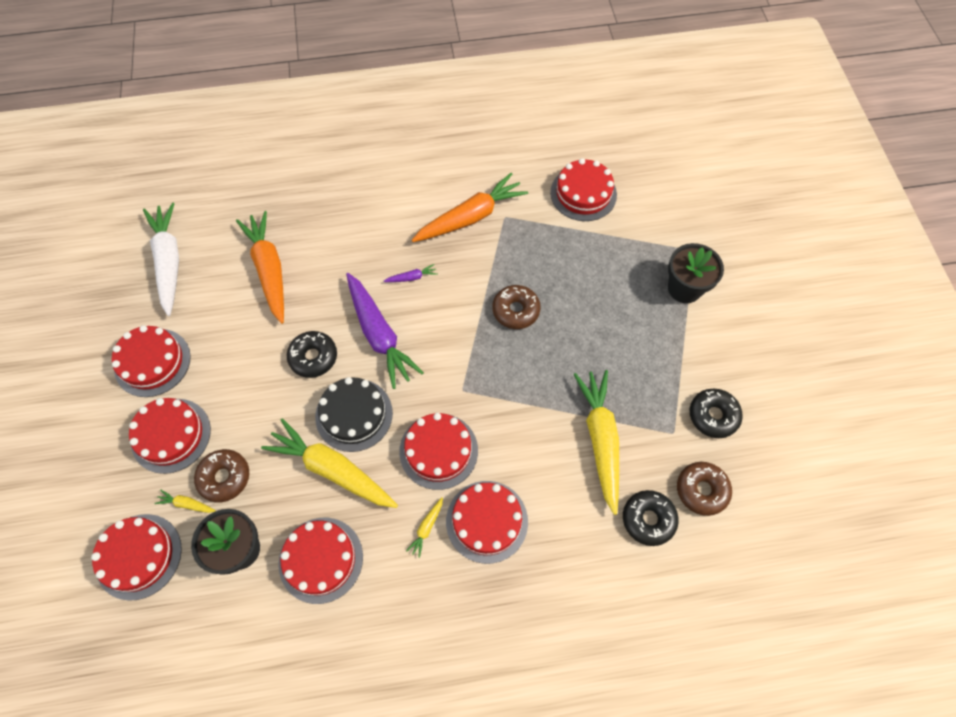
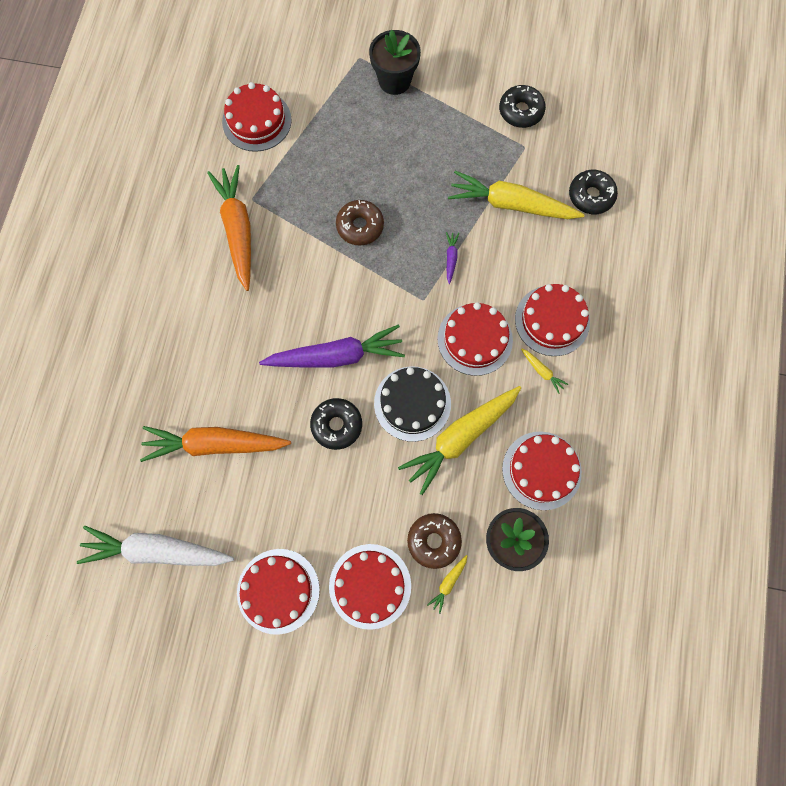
camera: 70 degrees left, 10 degrees up
red cake [91,514,182,601] -> none
purple carrot [384,264,438,282] -> purple carrot moved to [446,232,459,284]
brown donut [677,462,732,516] -> none

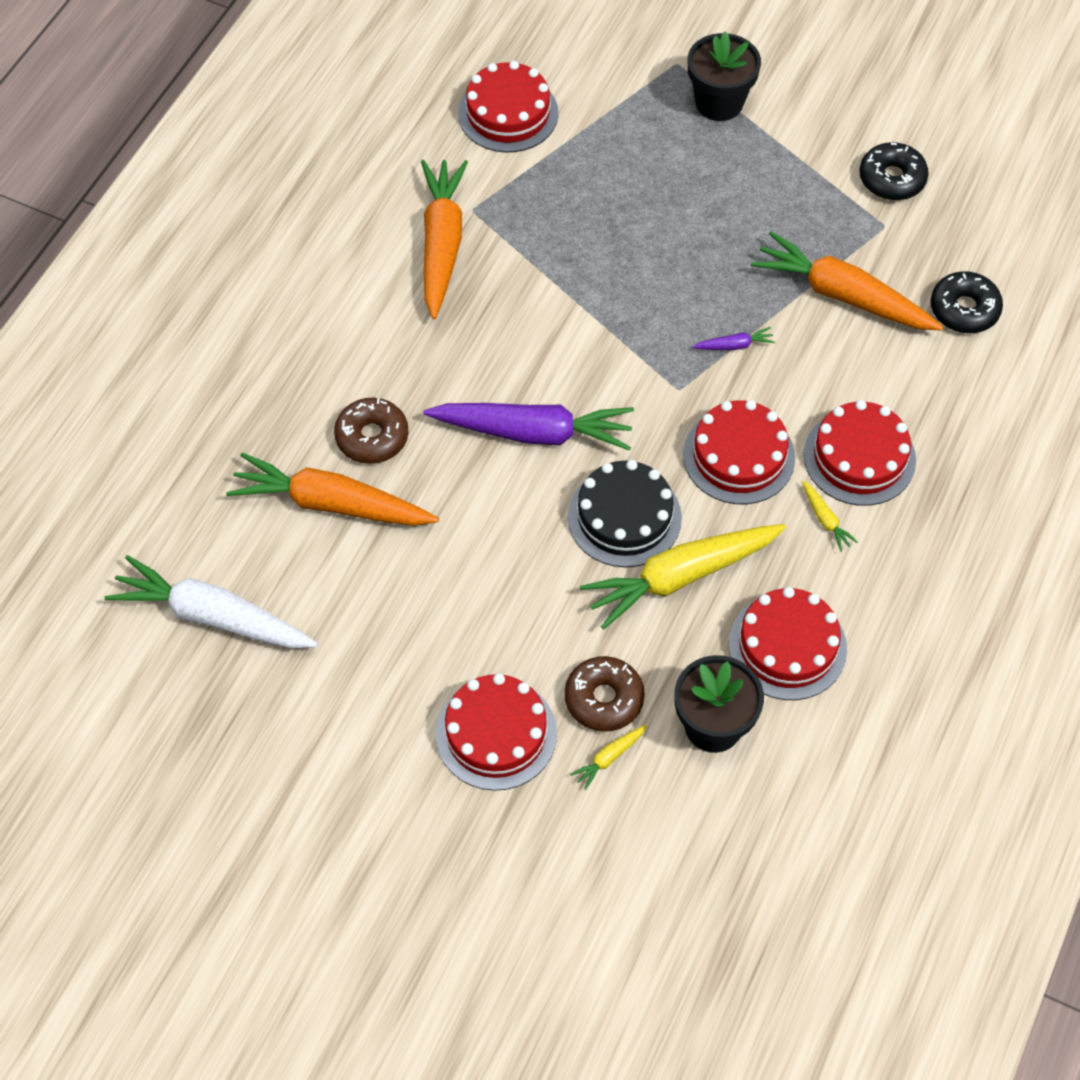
camera: 15 degrees right, 15 degrees down
red cake [237,549,320,635] -> none
black donut [310,398,362,450] -> none
brown donut [336,200,384,246] -> brown donut moved to [334,398,408,464]
purple carrot [446,232,459,284] -> purple carrot turned 60 degrees clockwise [692,327,775,350]
yellow carrot [448,171,585,219] -> orange carrot [750,231,943,331]

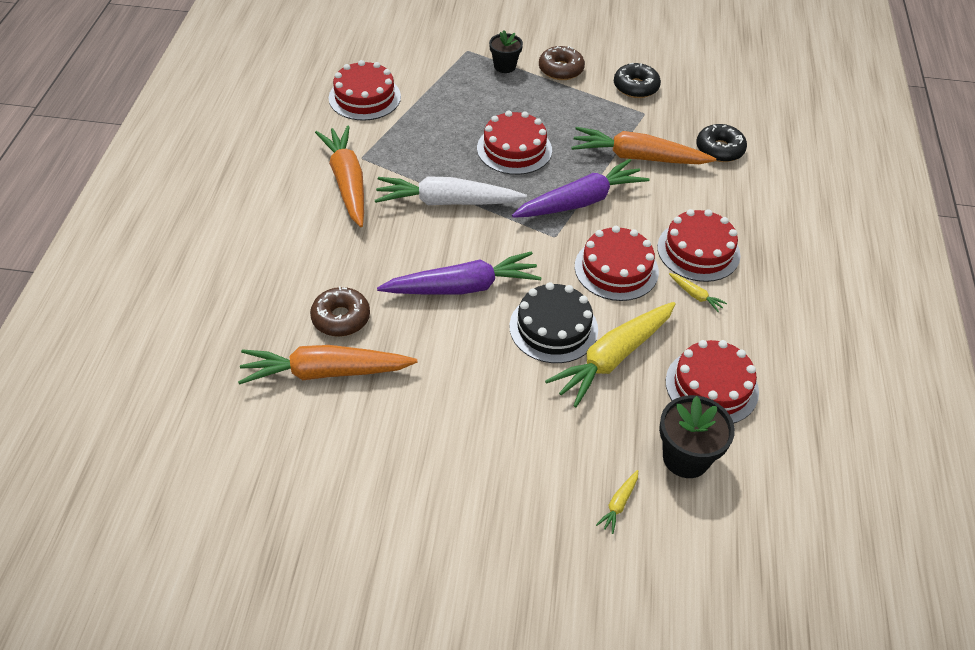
camera: 20 degrees left, 10 degrees down
white carrot [105,555,318,649] -> white carrot moved to [375,176,527,205]
red cake [436,673,557,791] -> red cake moved to [477,110,552,175]
brown donut [565,656,645,732] -> brown donut moved to [539,46,585,80]
black flower pot [688,31,761,121] -> black flower pot [489,30,523,73], size x0.66
purple carrot [692,327,775,350] -> purple carrot [512,159,649,218], size x2.46

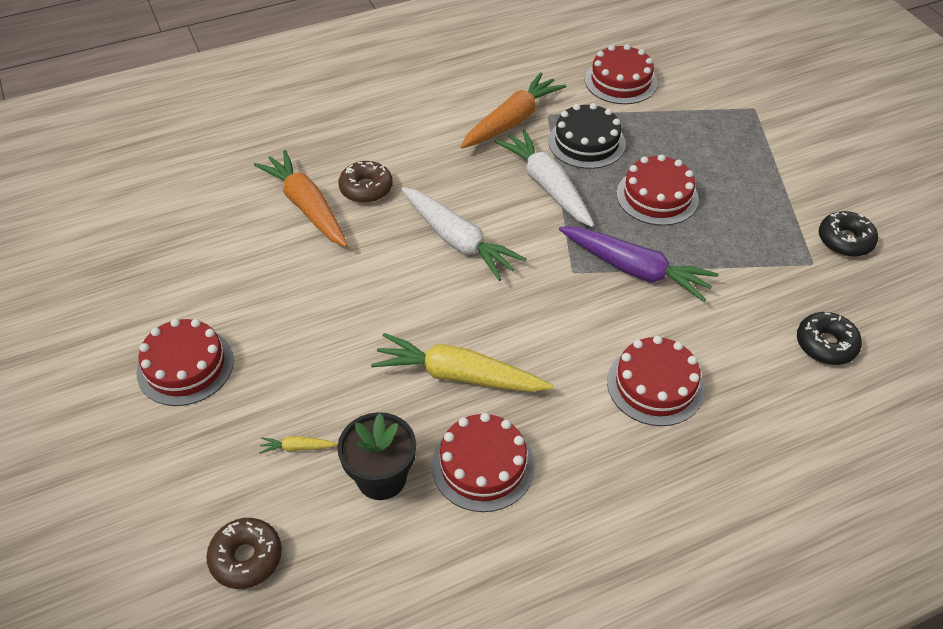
camera: 60 degrees right, 0 degrees up
purple carrot [377,251,542,295] -> white carrot [401,187,527,281]
black flower pot [489,30,523,73] -> none
black cake [509,282,598,363] -> black cake moved to [548,103,626,169]
brown donut [539,46,585,80] -> brown donut moved to [206,518,282,589]
orange carrot [571,127,716,164] -> none
red cake [575,226,659,301] -> red cake moved to [137,318,234,406]
yellow carrot [669,273,727,312] -> none

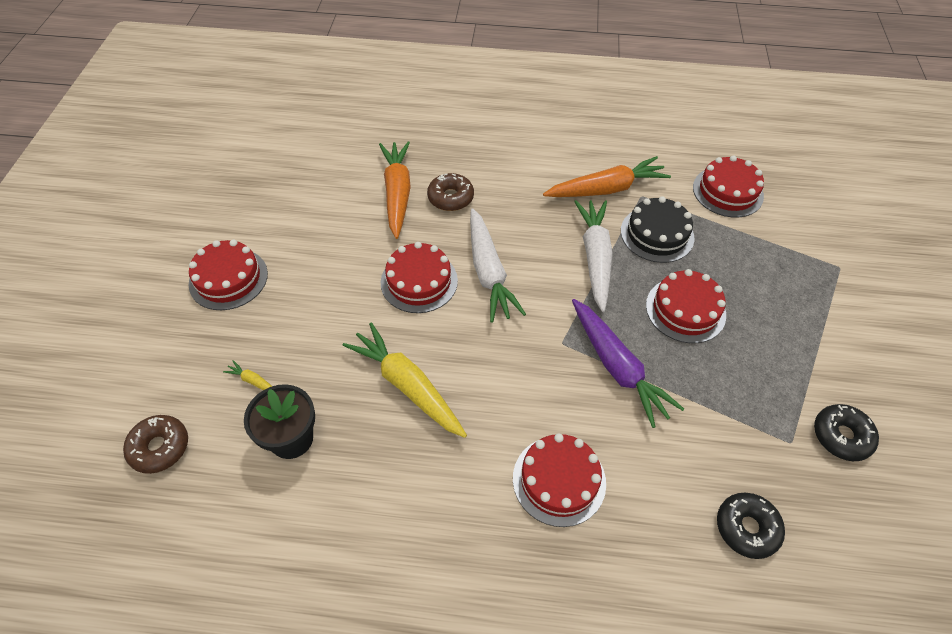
camera: 30 degrees right, 5 degrees up
red cake [432,413,535,512] -> red cake moved to [381,242,458,313]

